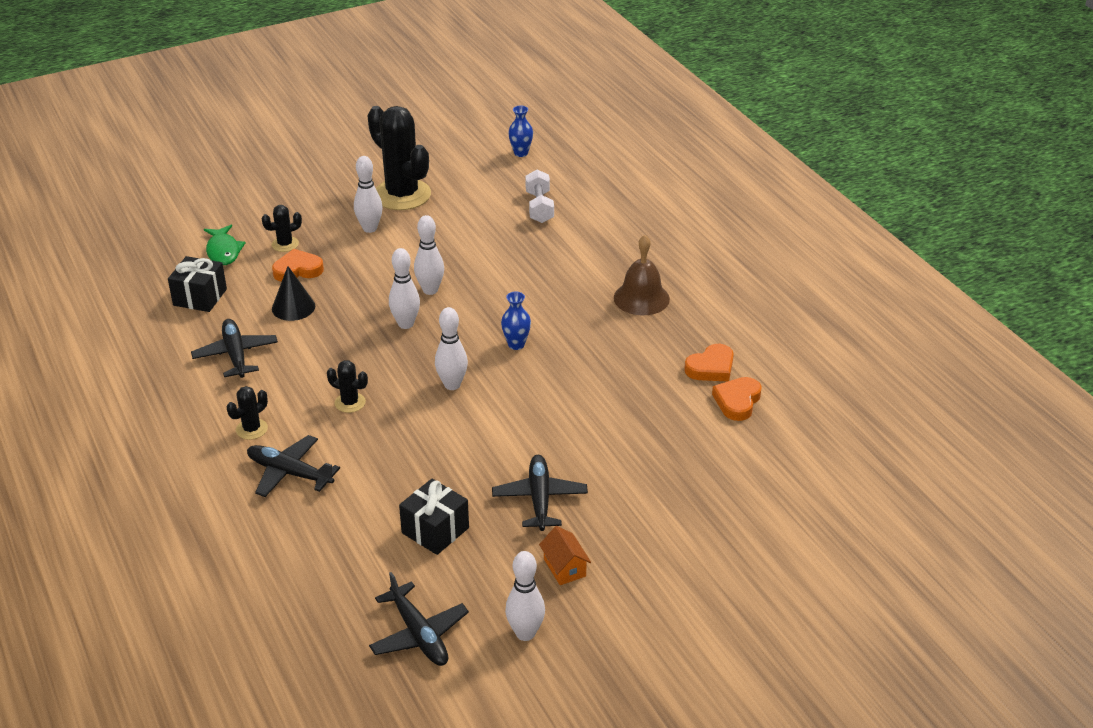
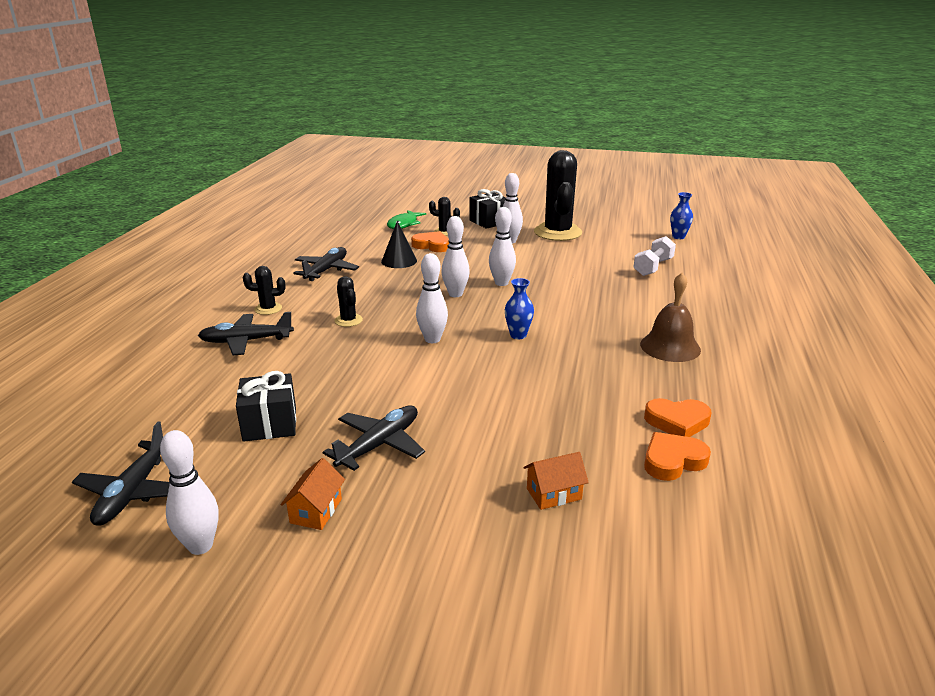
camera: 40 degrees right, 10 degrees down
black gift [168,256,227,312] -> black gift moved to [470,189,506,229]
black plane [247,435,340,497] -> black plane turned 75 degrees counterclockwise [198,312,294,355]
none -> orange house [523,452,589,510]

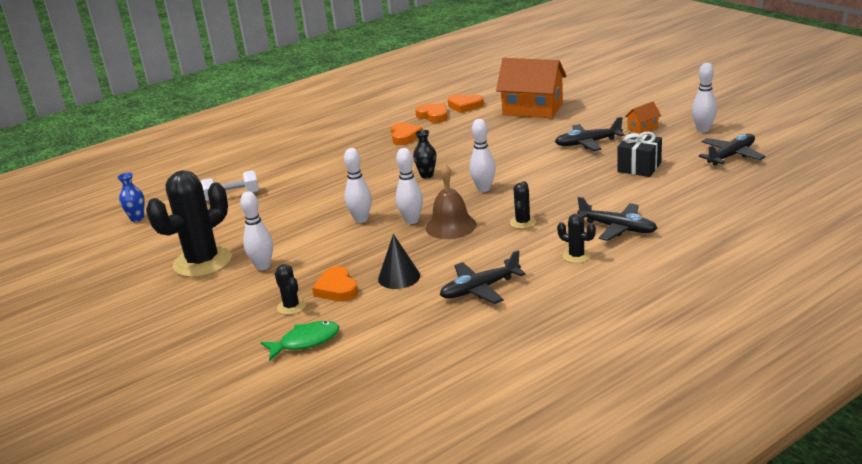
camera: 135 degrees left, 0 degrees up
black gift [470,189,506,229] -> none
blue vase [505,278,534,339] -> black vase [413,130,436,178]
orange house [523,452,589,510] -> orange house [496,58,567,118], size x2.27
brown bell [640,273,701,362] -> brown bell moved to [426,164,476,239]
none -> orange heart [391,122,423,145]

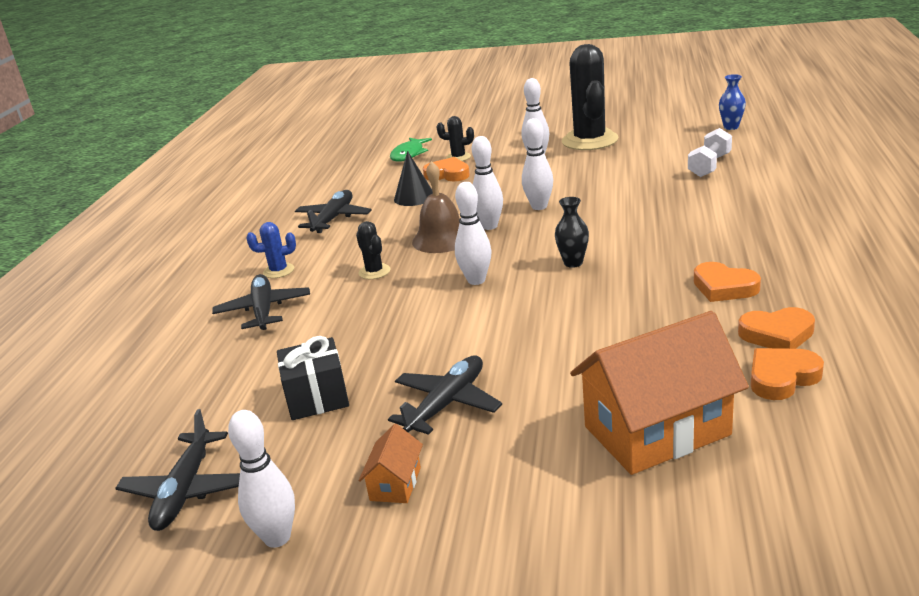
camera: 135 degrees right, 0 degrees up
black cactus [557,214,596,263] -> blue cactus [246,222,296,278]
black plane [577,197,657,241] -> black plane turned 90 degrees clockwise [212,274,310,330]

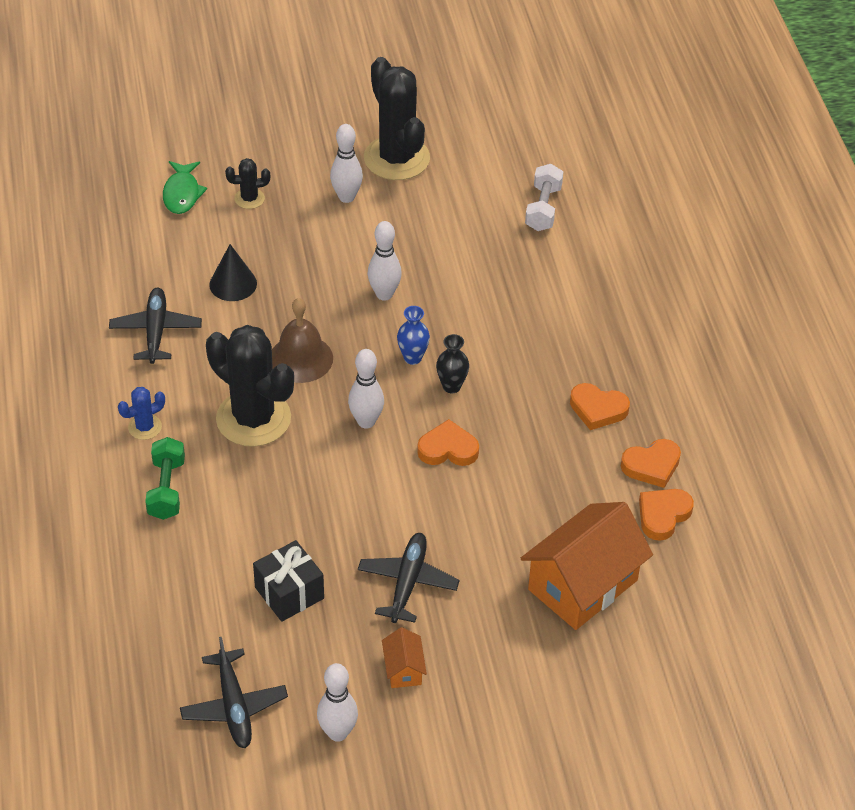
camera: 25 degrees left, 20 degrees up
black plane [212,274,310,330] -> green dumbbell [145,437,185,520]
black cactus [356,221,390,279] -> black cactus [206,325,294,447], size x2.24
orange heart [423,157,470,181] -> orange heart moved to [417,419,479,466]
white bowling pin [472,136,503,230] -> none
blue vase [719,74,746,130] -> blue vase moved to [397,306,430,365]

